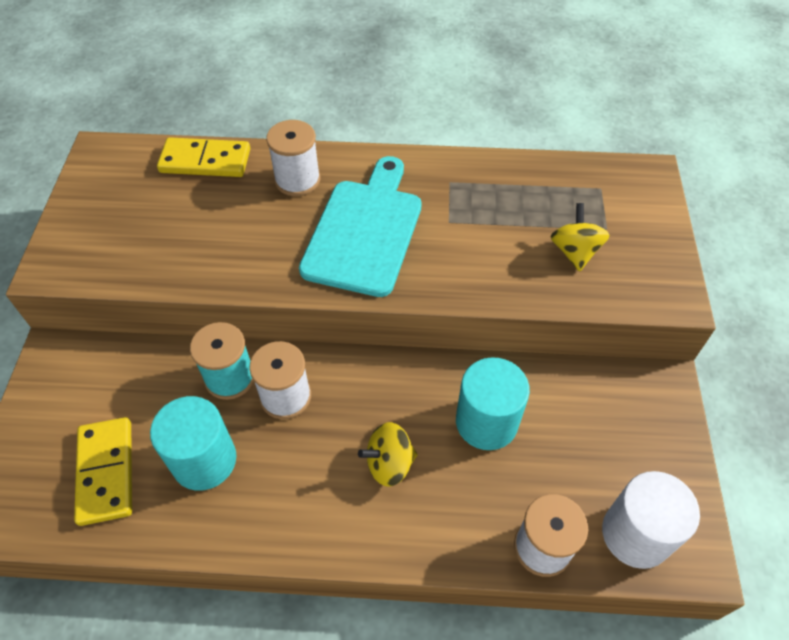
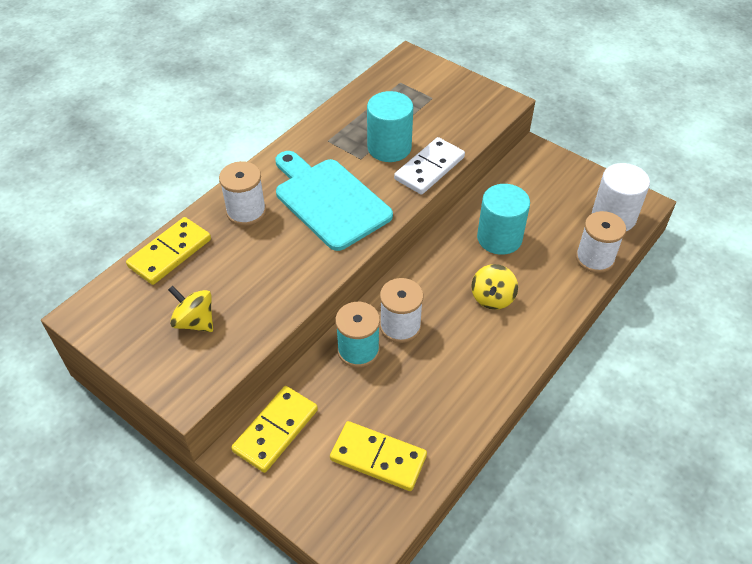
camera: 55 degrees left, 5 degrees down
turquoise cylinder [150,396,237,491] -> turquoise cylinder moved to [367,91,413,162]
yellow spinning top [550,203,610,272] -> yellow spinning top moved to [168,286,213,332]
none -> yellow domino [231,386,318,473]
none -> white domino [394,137,465,195]

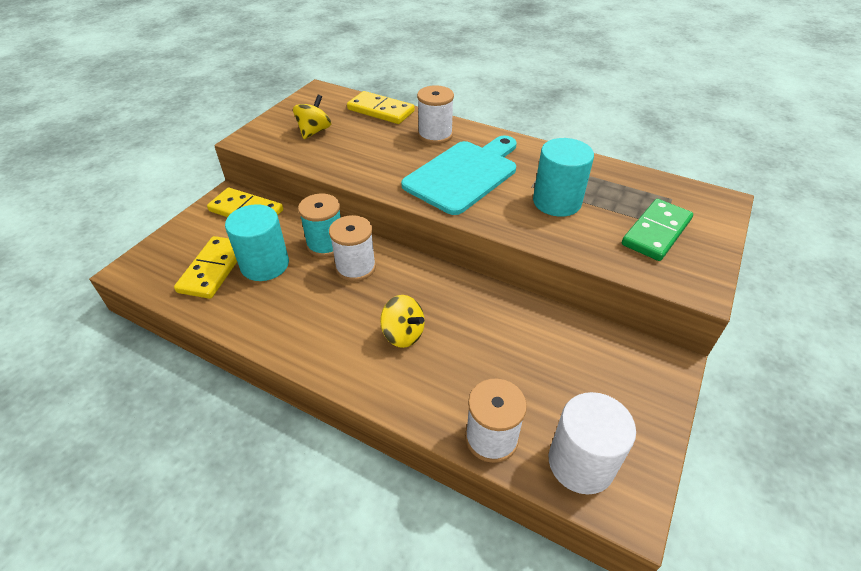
camera: 80 degrees right, 5 degrees down
white domino [394,137,465,195] -> none
yellow spinning top [471,264,518,310] -> yellow spinning top turned 150 degrees counterclockwise [380,295,425,348]
turquoise cylinder [477,184,530,255] -> turquoise cylinder moved to [225,204,289,281]
none -> green domino [622,199,693,261]

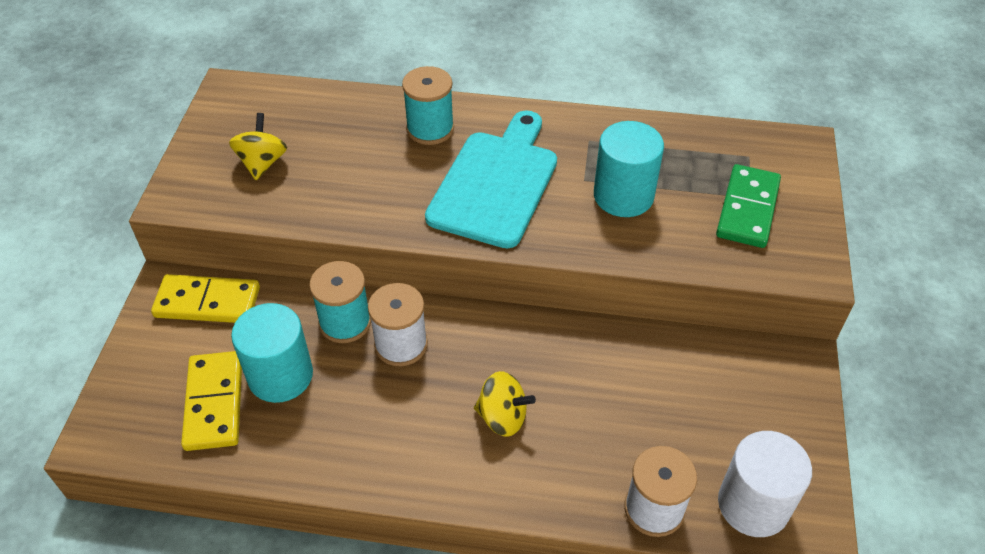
camera: 20 degrees left, 5 degrees up
yellow domino [347,91,415,124] -> none
white spool [417,85,454,144] -> turquoise spool [402,66,454,145]

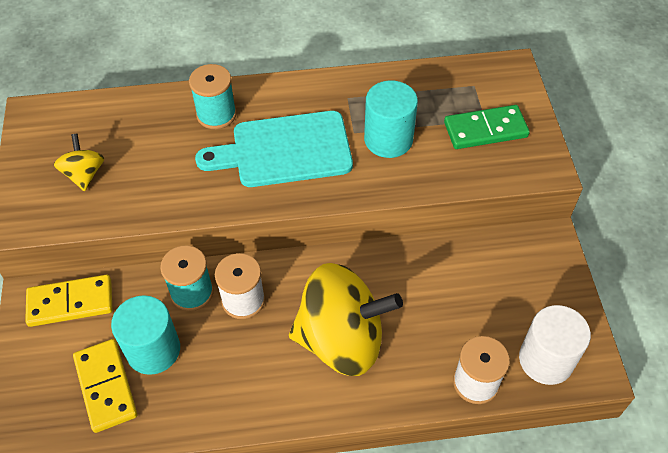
camera: 15 degrees left, 5 degrees up
turquoise cutting board [425,110,557,249] -> turquoise cutting board turned 105 degrees counterclockwise [195,111,353,187]
yellow spinning top [474,371,536,437] -> yellow spinning top [289,263,403,376], size x2.17
green domino [716,164,781,248] -> green domino turned 75 degrees clockwise [444,105,530,149]

